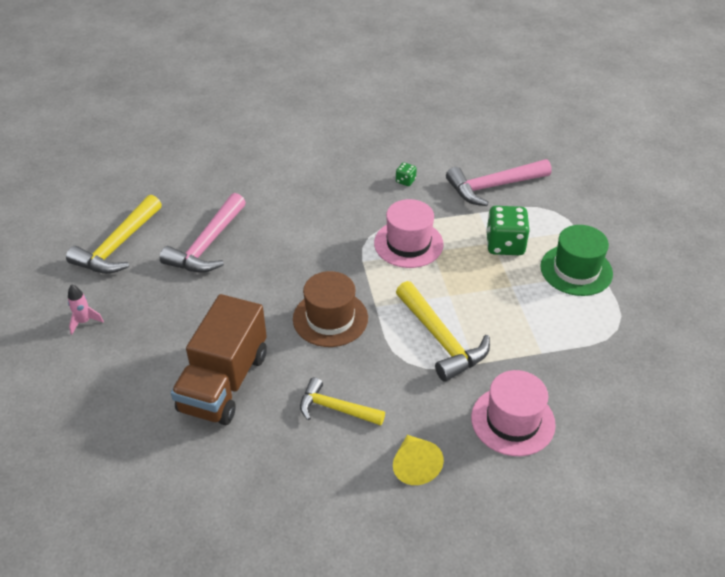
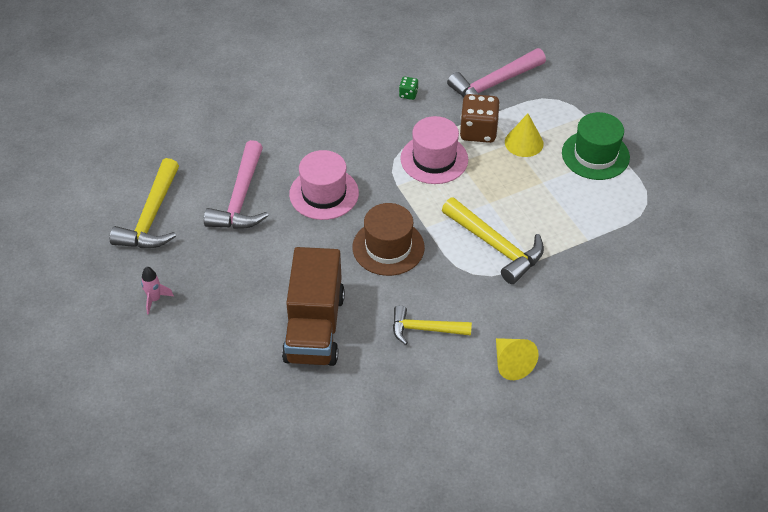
camera: 15 degrees left, 5 degrees up
pink hat [471,370,556,456] -> pink hat moved to [289,150,359,220]
green dice [486,206,530,255] -> yellow cone [505,114,544,157]
none -> brown dice [460,94,500,143]

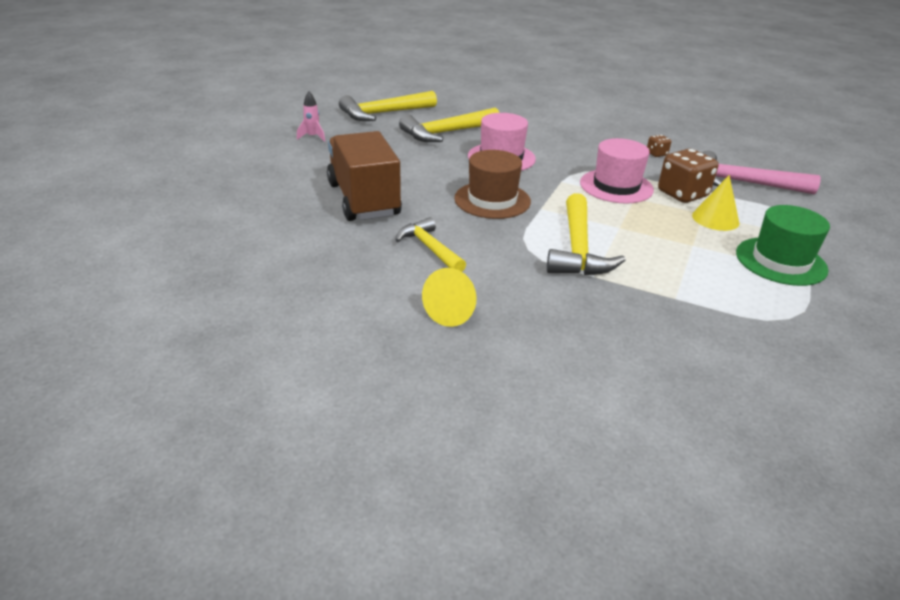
camera: 50 degrees right, 15 degrees down
pink hammer [204,140,269,229] -> yellow hammer [399,108,499,142]
brown truck [282,247,345,366] -> brown truck turned 105 degrees clockwise [327,131,402,221]
green dice [399,77,418,100] -> brown dice [647,135,671,157]

